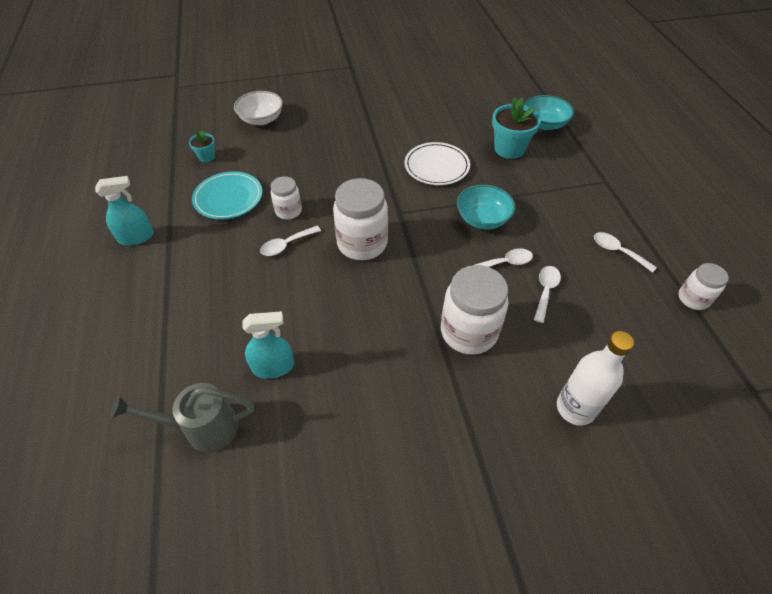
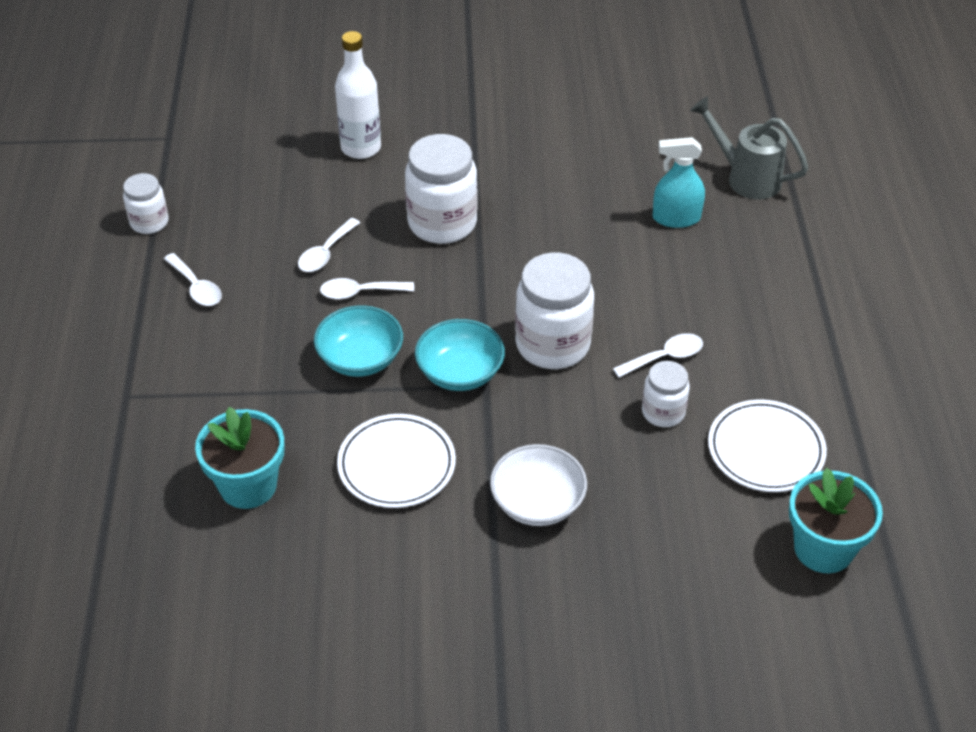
camera: 170 degrees left, 5 degrees down
turquoise spray bottle [95,176,154,246] -> none
grey watering can [110,383,254,452] -> grey watering can turned 150 degrees counterclockwise [690,96,808,199]
turquoise flower pot [189,130,215,162] -> turquoise flower pot [789,468,883,573], size x1.89
turquoise plate [192,171,262,219] -> white plate [708,399,827,492]
white bowl [234,91,283,125] -> white bowl moved to [490,444,587,526]
turquoise bowl [524,95,574,130] -> turquoise bowl moved to [415,319,505,391]

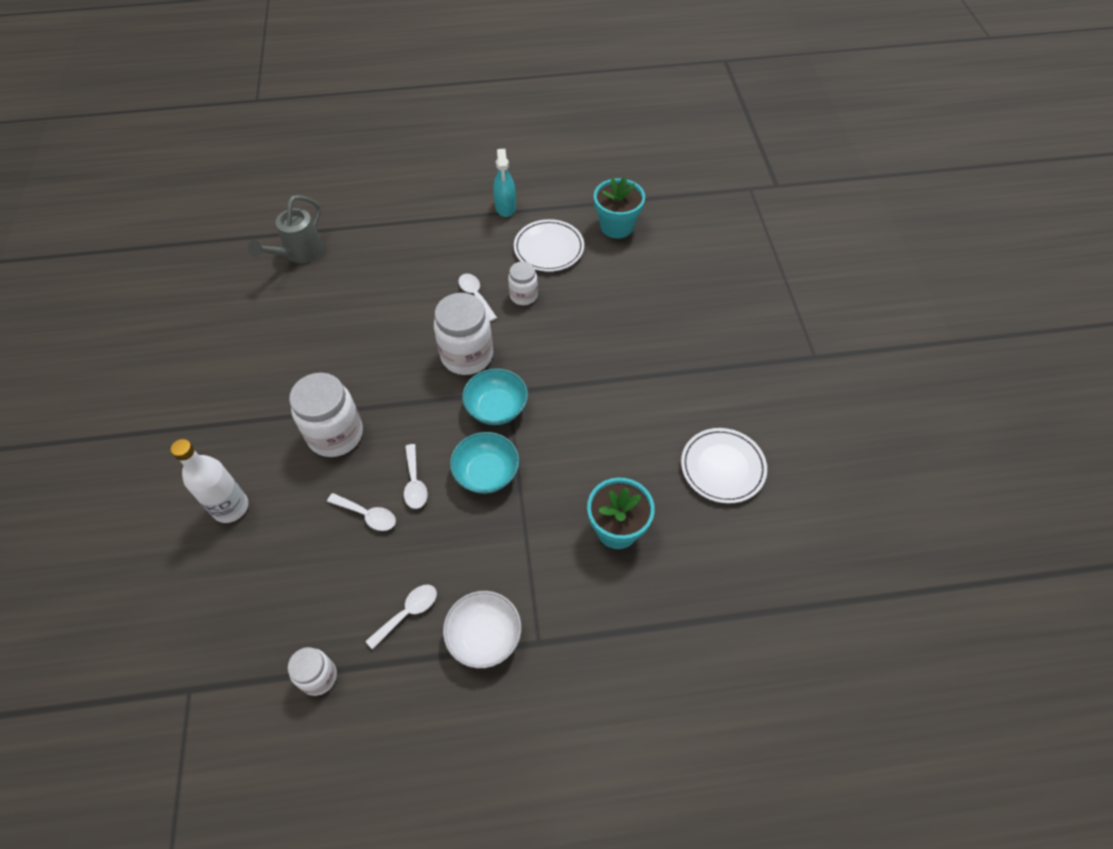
camera: 95 degrees left, 10 degrees up
white plate [337,414,456,508] -> white plate moved to [681,428,767,503]
white bowl [490,444,587,526] -> white bowl moved to [443,591,521,668]
turquoise spray bottle [653,137,705,228] -> turquoise spray bottle moved to [493,149,516,217]

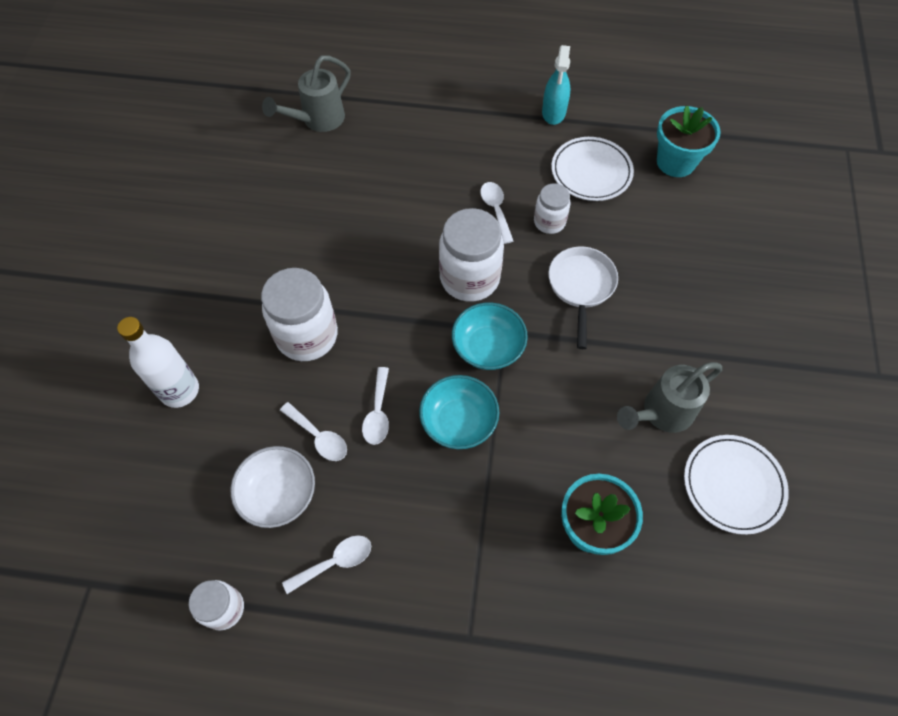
camera: 15 degrees right, 5 degrees up
white bowl [443,591,521,668] -> white bowl moved to [231,446,315,528]
none -> white pan [548,247,618,349]
none -> grey watering can [617,362,722,433]

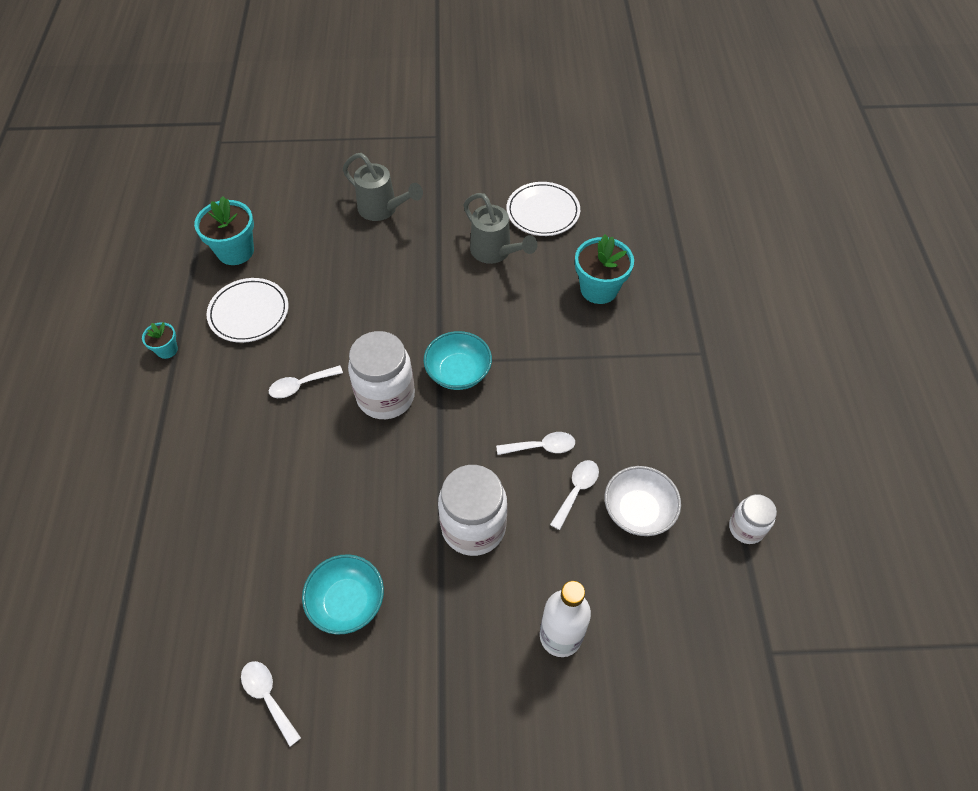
camera: 100 degrees left, 5 degrees down
grey watering can [262,55,351,132] -> grey watering can moved to [343,153,423,221]
white spoon [282,535,371,594] -> white spoon moved to [241,661,301,746]
turquoise bowl [419,375,499,449] -> turquoise bowl moved to [302,554,384,635]
white jar [534,184,570,234] -> none
turquoise spray bottle [542,45,570,125] -> turquoise flower pot [142,322,178,359]
white pan [548,247,618,349] -> none

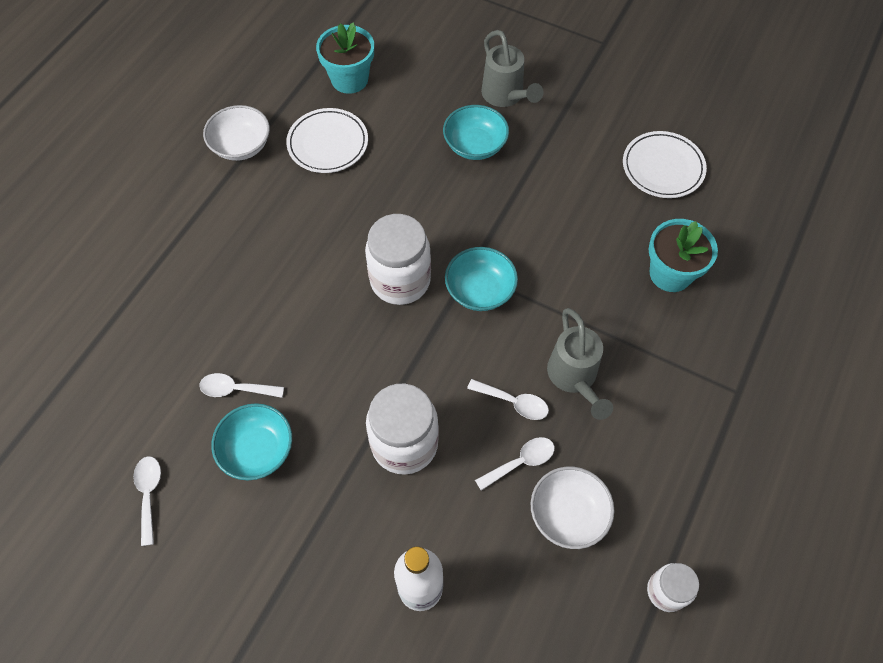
camera: 30 degrees right, 5 degrees up
turquoise flower pot [142,322,178,359] -> white bowl [203,105,270,161]
white spoon [269,365,343,398] -> white spoon moved to [199,373,284,398]
grey watering can [464,193,538,264] -> grey watering can moved to [547,308,613,420]
none -> turquoise bowl [443,105,509,160]

